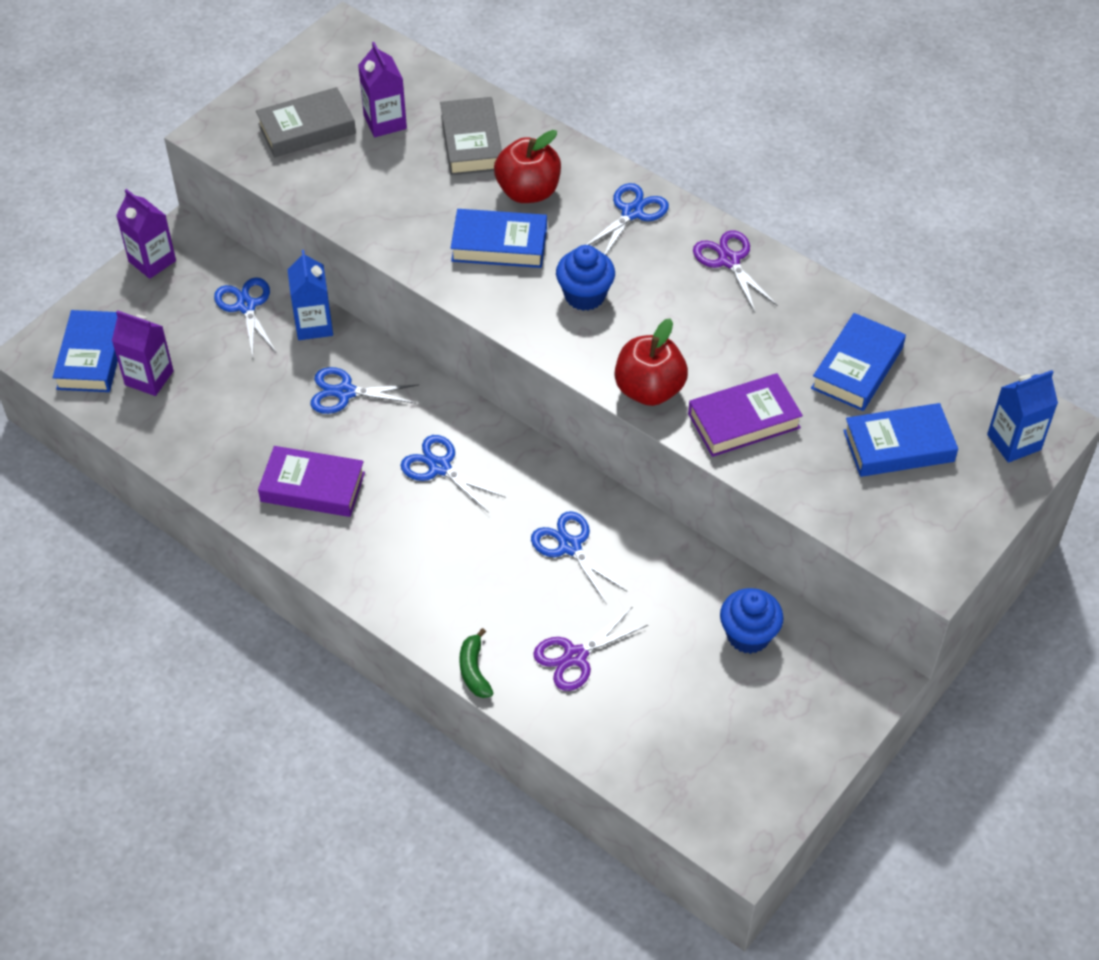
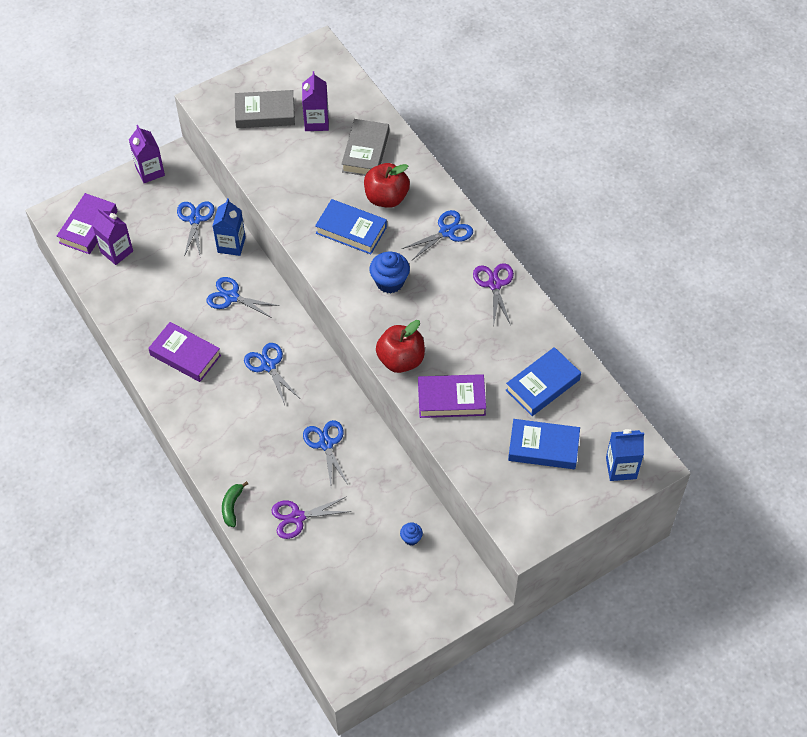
camera: 20 degrees right, 5 degrees up
blue book [53,310,118,392] -> purple book [57,193,117,254]
blue cupcake [720,588,784,654] -> blue cupcake [400,523,423,545], size x0.54

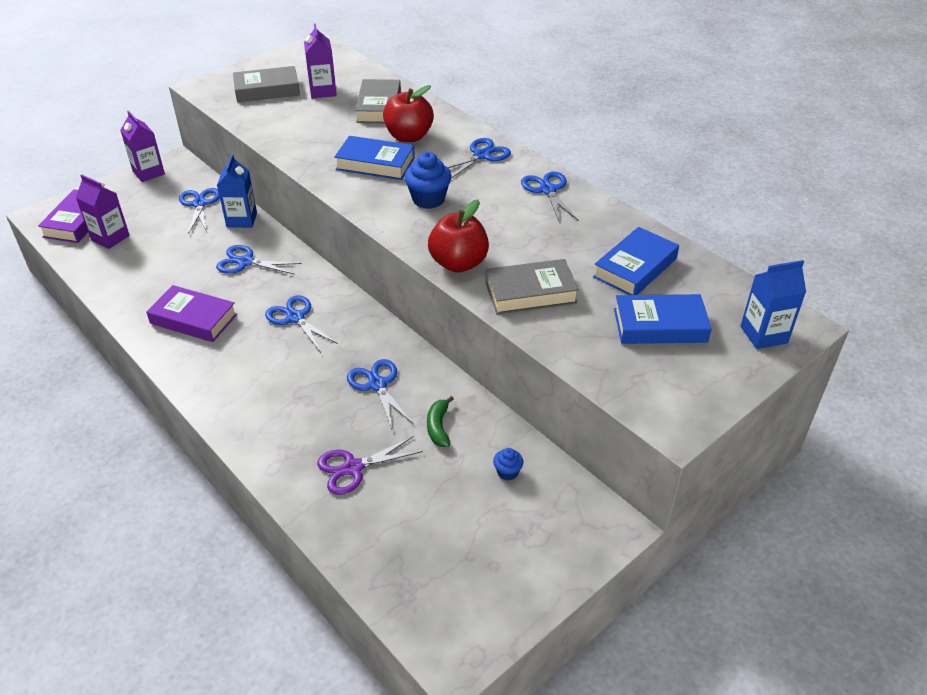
camera: 10 degrees left, 15 degrees down
green banana [222,481,248,527] -> green banana moved to [427,396,454,447]
purple book [418,374,486,418] -> grey book [485,259,579,314]
purple scissors [473,263,514,325] -> blue scissors [521,172,579,221]

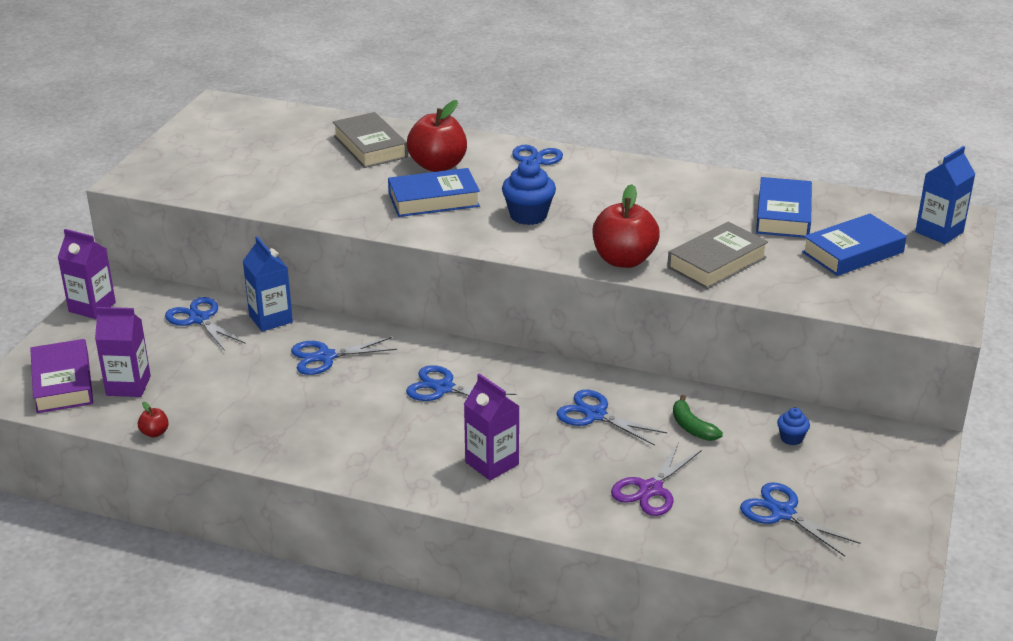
camera: 30 degrees left, 10 degrees down
purple book [146,285,237,342] -> none
grey book [233,66,300,102] -> none
purple carton [304,24,337,98] -> purple carton moved to [464,373,519,481]
blue scissors [521,172,579,221] -> blue scissors moved to [740,482,861,557]
none -> red apple [138,402,169,437]

